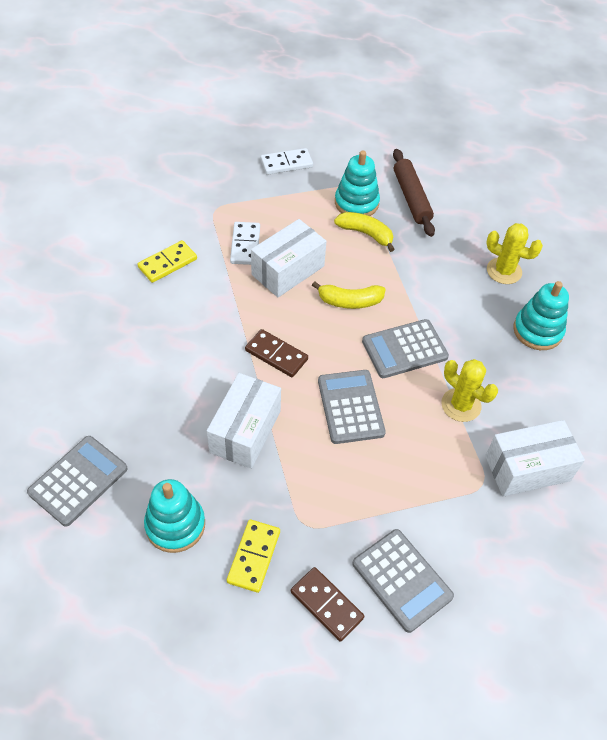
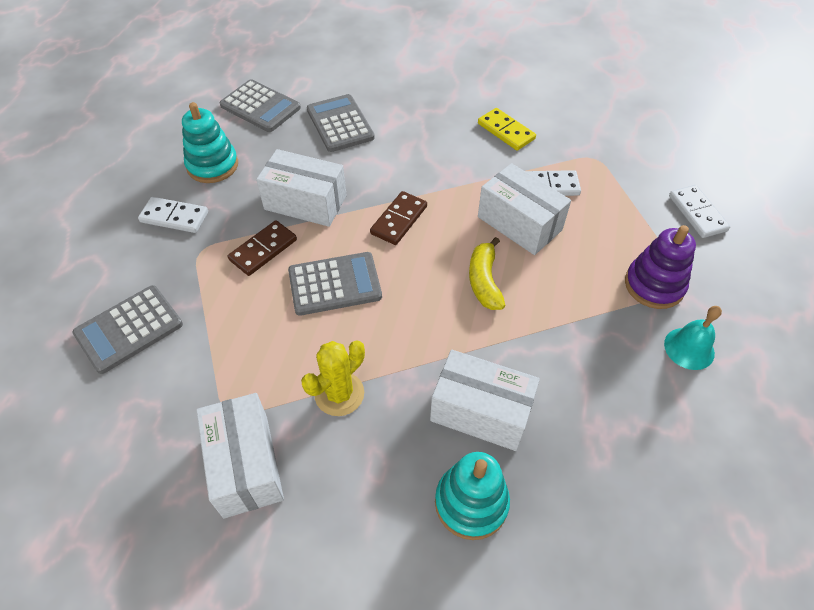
camera: 90 degrees right, 0 degrees up
yellow domino [227,519,280,593] -> white domino [138,197,208,233]
brown domino [291,567,364,642] -> brown domino moved to [228,220,297,276]
yellow banana [334,212,395,252] -> none
turquoise stacking toy [335,150,380,216] -> purple stacking toy [625,225,696,309]
grey calculator [362,319,449,378] -> grey calculator moved to [307,94,375,152]
brown rolling pin [393,149,435,237] -> turquoise bell [664,306,722,370]
yellow cactus [486,223,543,284] -> none
none -> white box [430,350,540,451]

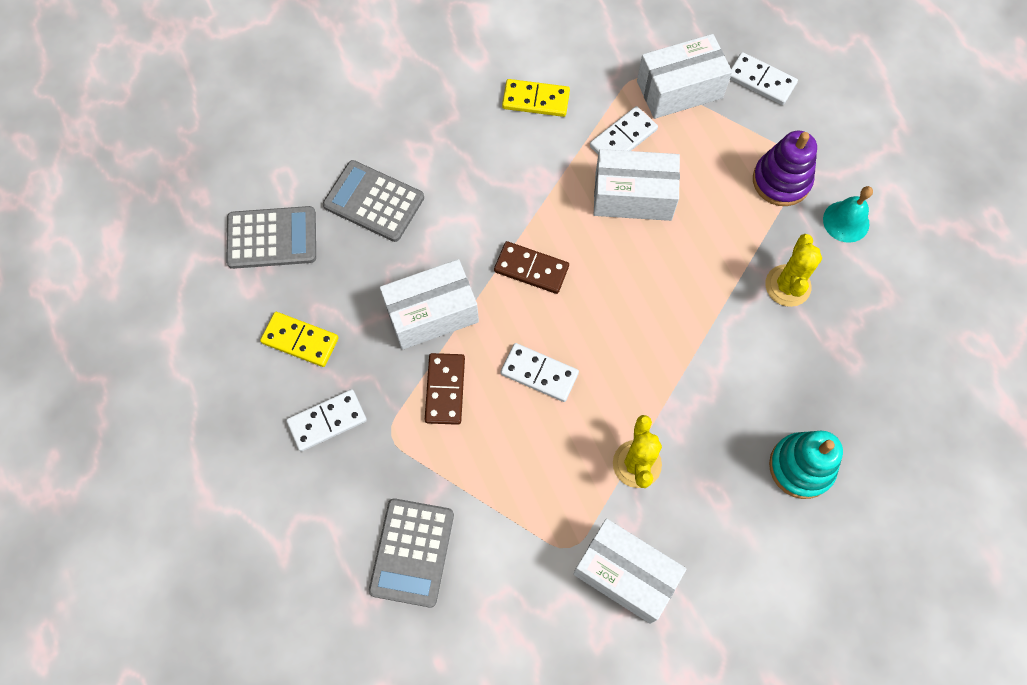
camera: 40 degrees left, 15 degrees up
turquoise stacking toy [182,102,238,183] -> yellow domino [260,312,339,367]
grey calculator [288,252,382,316] -> white domino [500,343,579,402]
brown domino [370,191,427,245] -> brown domino turned 60 degrees counterclockwise [494,241,569,294]
white box [430,350,540,451] -> white box moved to [637,34,732,119]
yellow banana [469,237,505,310] -> none
none -> yellow cactus [765,234,822,307]

